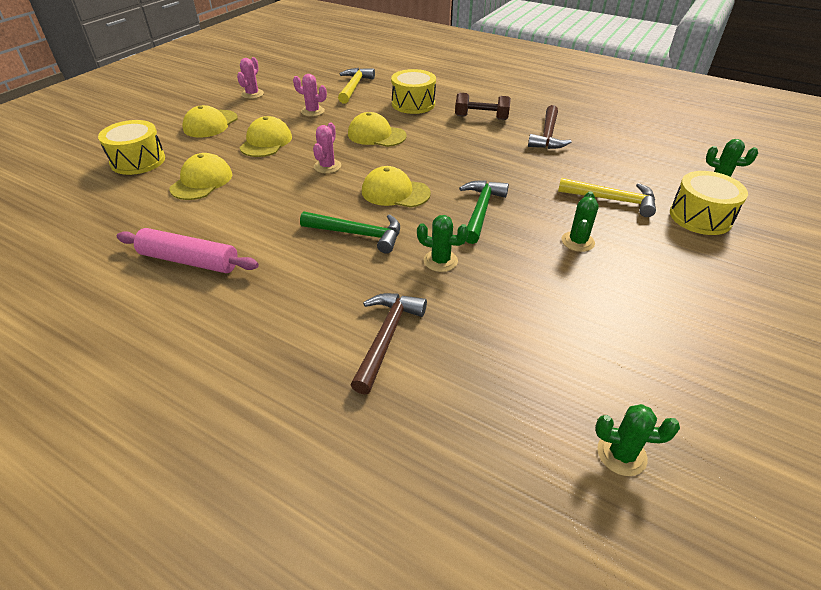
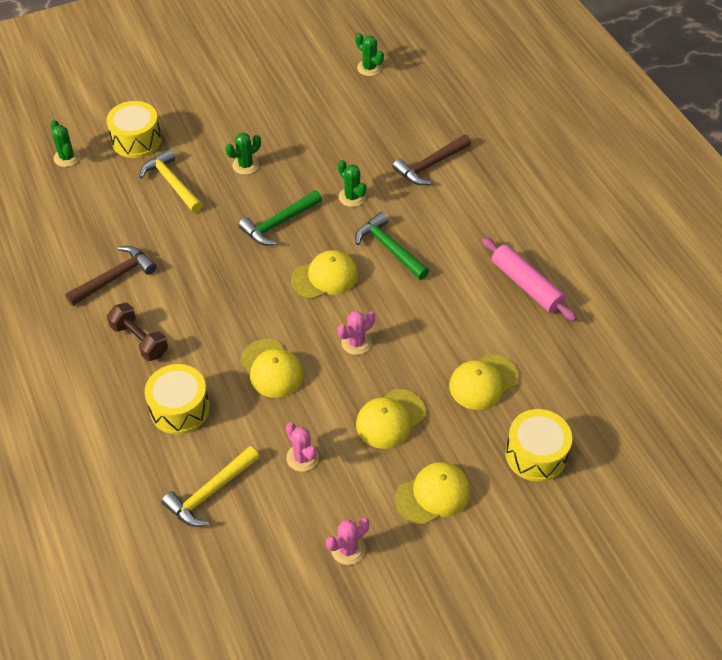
camera: 145 degrees left, 10 degrees up
yellow cap [362,166,431,208] -> yellow cap turned 75 degrees counterclockwise [291,250,358,299]

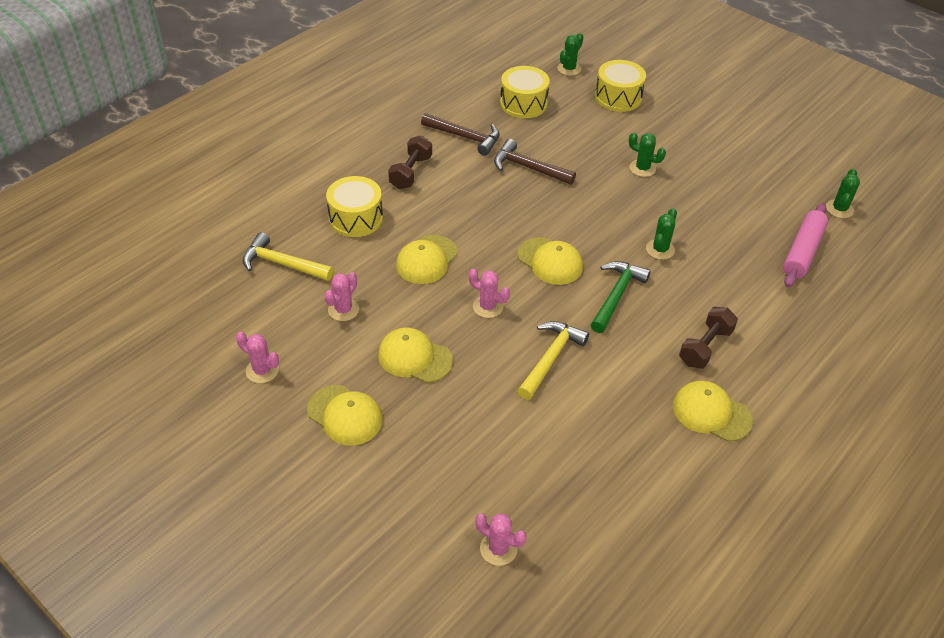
camera: 65 degrees right, 5 degrees down
yellow hammer [139,149,203,213] -> yellow hammer moved to [517,321,589,400]
green hammer [238,190,322,246] -> none
brown hammer [392,134,471,185] -> brown hammer moved to [494,139,576,185]
yellow cap [449,354,518,410] -> yellow cap moved to [673,381,753,442]
pink rolling pin [482,237,577,321] -> pink rolling pin moved to [783,203,828,287]
yellow drum [505,409,572,482] -> yellow drum moved to [500,66,550,118]
none -> pink cactus [475,513,527,566]
none -> brown dumbbell [679,307,738,368]

